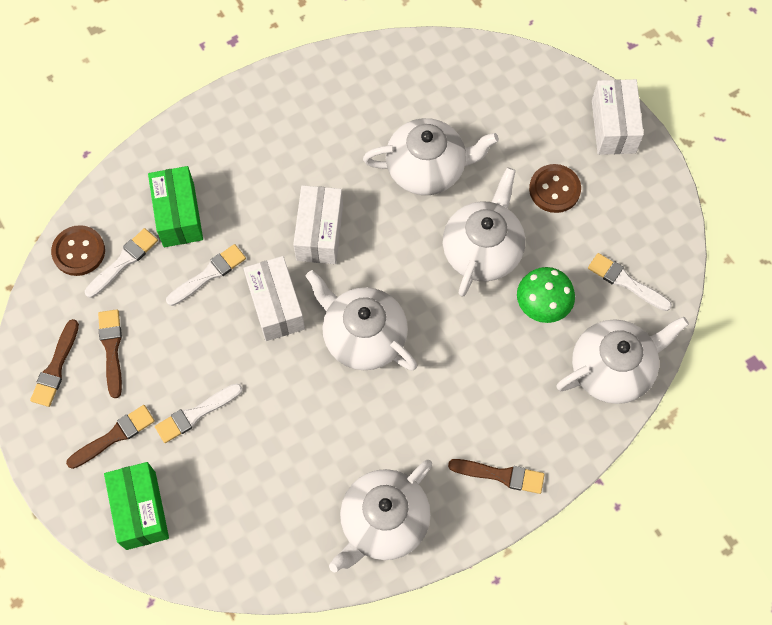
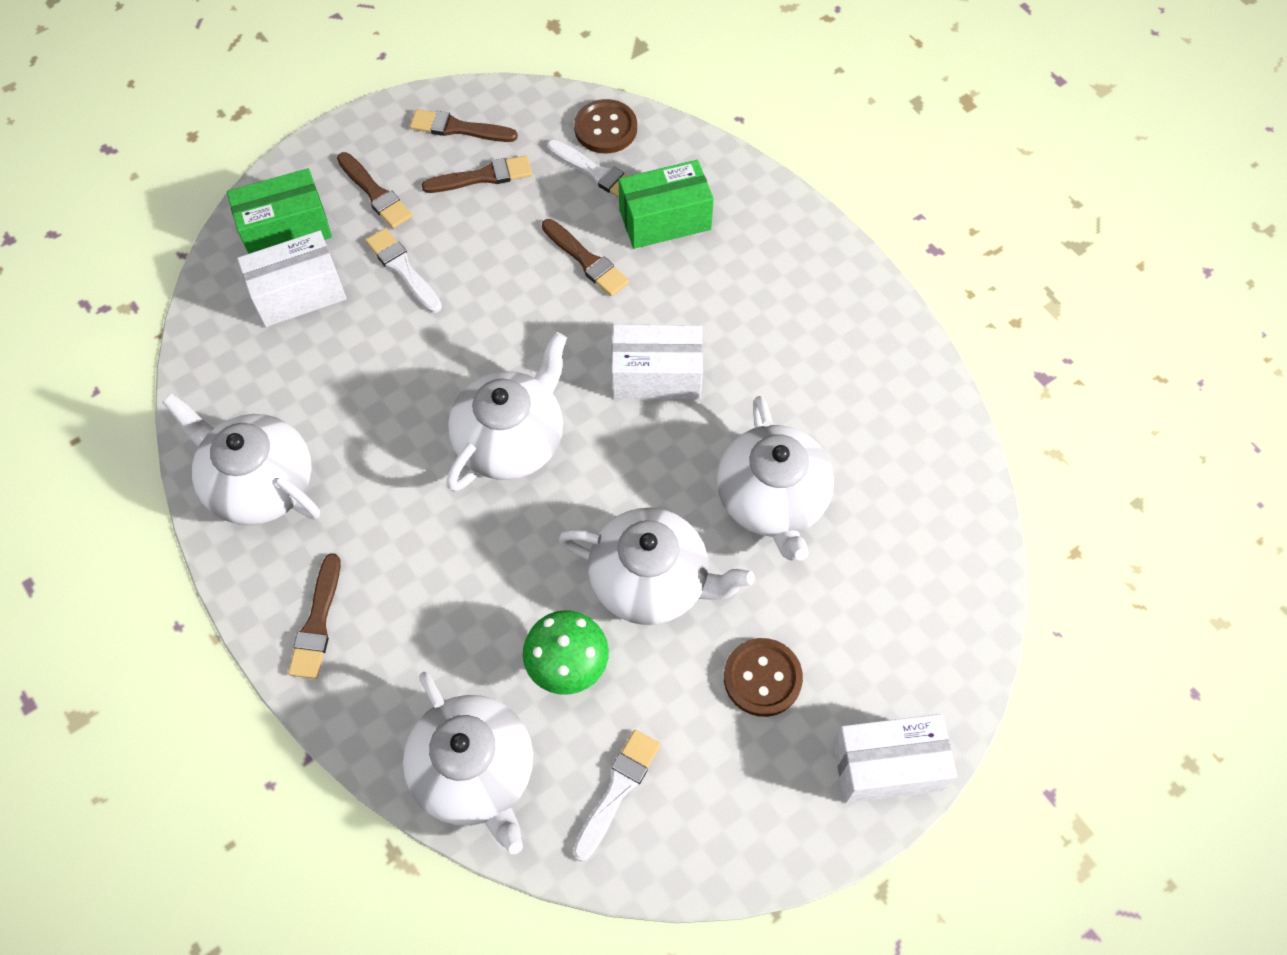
camera: 85 degrees right, 5 degrees down
white brush [166,244,246,306] -> brown brush [542,219,629,296]
white box [243,256,305,341] -> white box moved to [237,230,347,327]

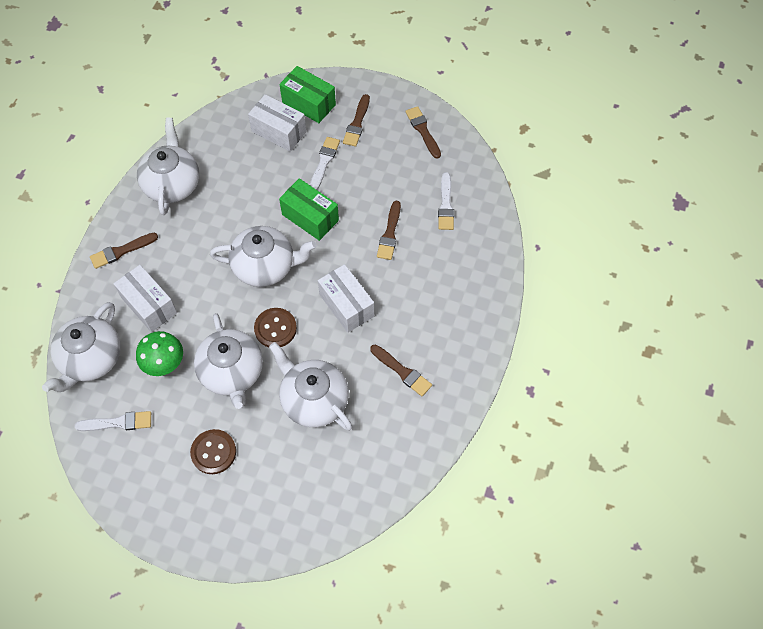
camera: 55 degrees right, 0 degrees up
brown brush [421,155,532,193] -> brown brush moved to [370,344,432,396]
brown button [574,99,637,154] -> brown button moved to [254,308,297,348]
green box [619,160,714,249] -> green box moved to [279,178,339,241]
white teapot [717,396,834,561] -> white teapot turned 90 degrees clockwise [269,342,353,431]
white box [833,714,957,803] -> white box moved to [113,265,177,332]

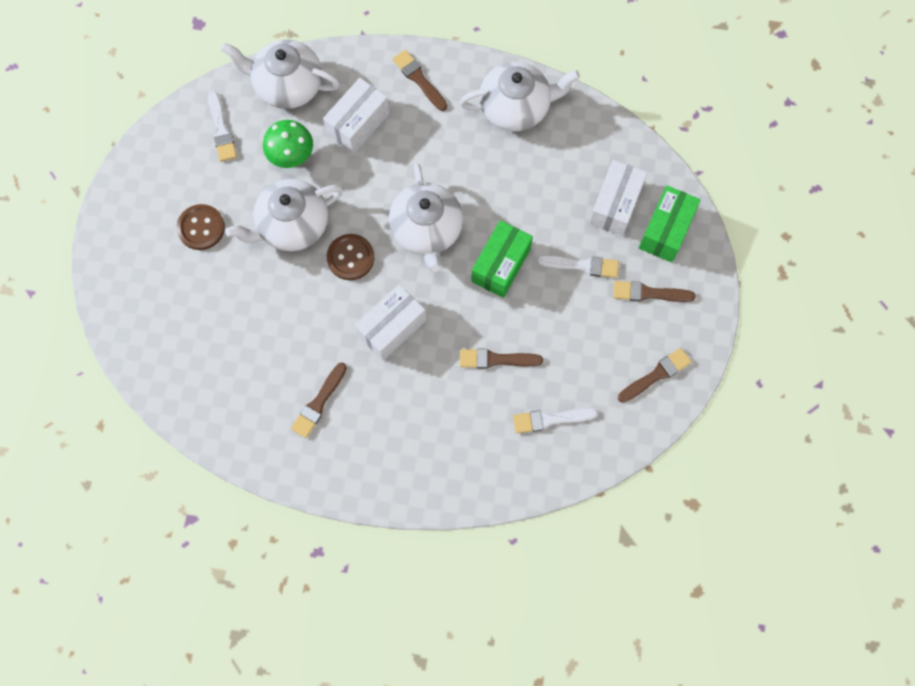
camera: 80 degrees right, 10 degrees up
white teapot [269,342,353,431] -> none

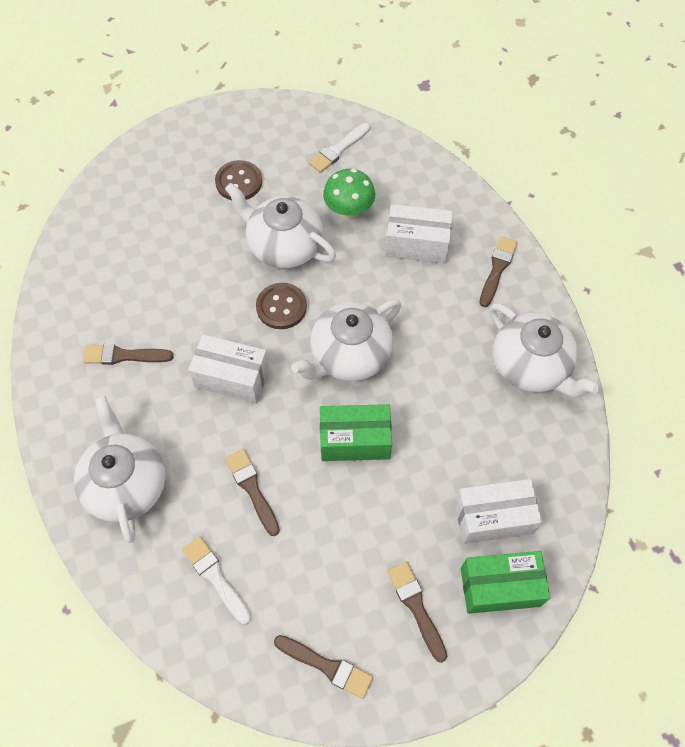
camera: 60 degrees right, 10 degrees down
white teapot [221,39,340,109] -> white teapot moved to [74,395,166,543]
white brush [537,255,619,278] -> none

